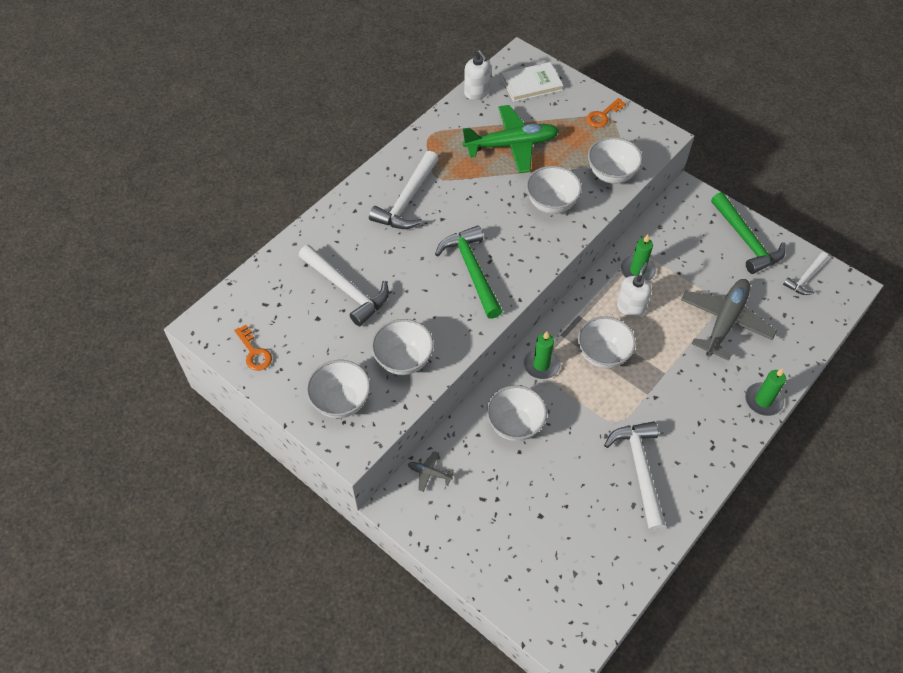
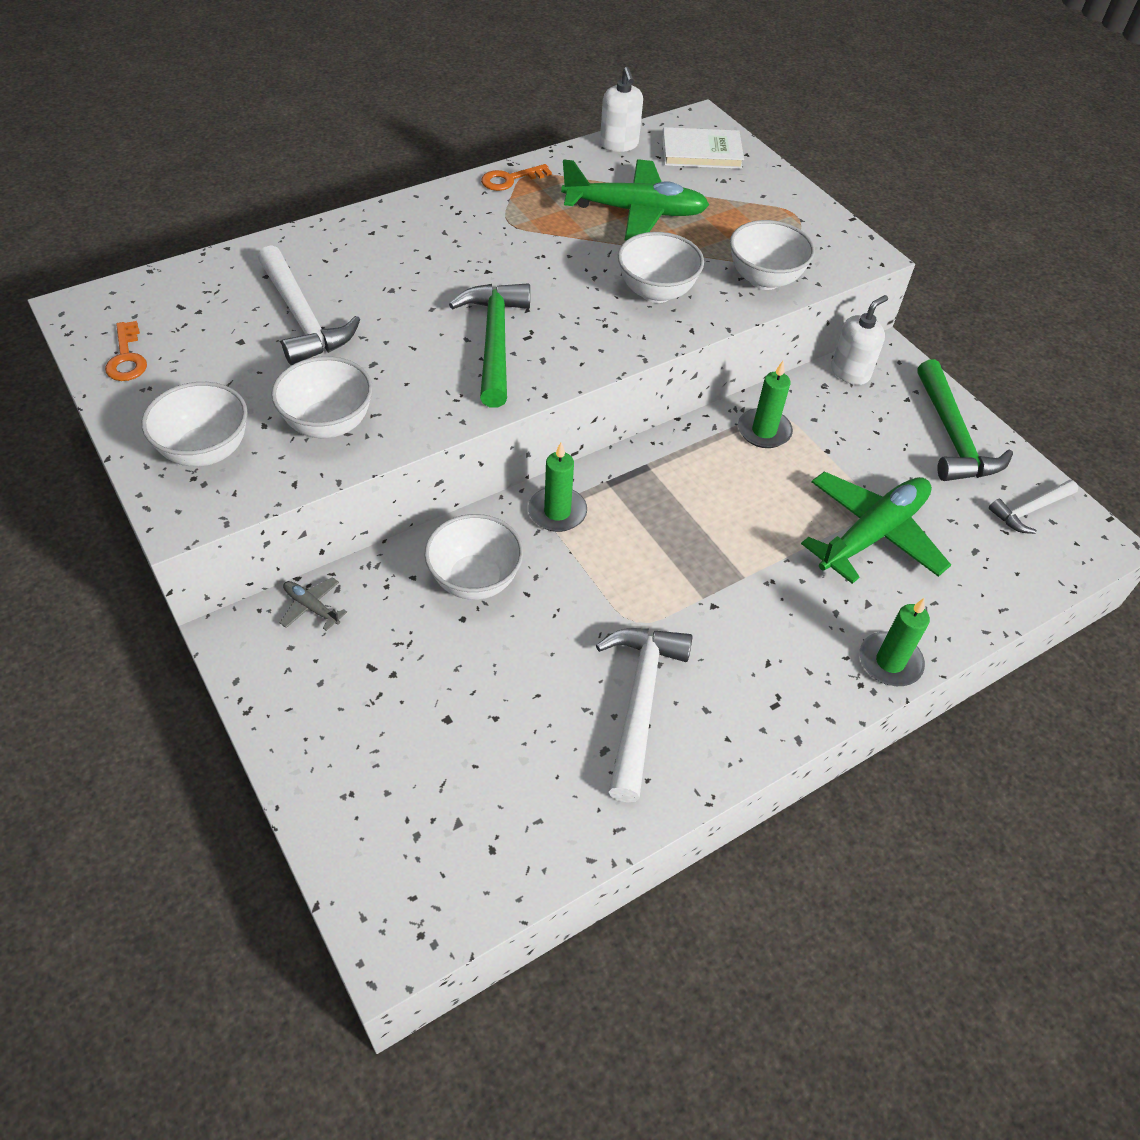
camera: 15 degrees right, 5 degrees down
white hammer [369,151,439,229] -> none
white bowl [578,316,636,368] -> none
orange key [586,98,626,128] -> orange key moved to [481,164,552,191]
white soap dispenser [617,263,652,317] -> white soap dispenser moved to [831,295,888,385]
grey plane [681,279,777,361] -> green plane [801,471,951,584]

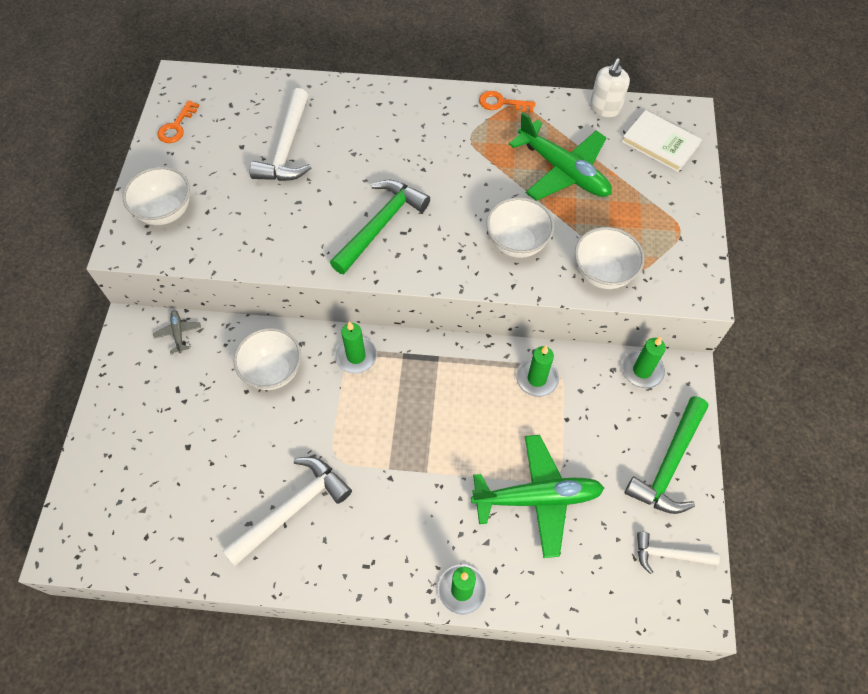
camera: 40 degrees right, 10 degrees up
white bowl [271,356,373,438] -> none
white soap dispenser [831,295,888,385] -> green candle [622,337,666,388]

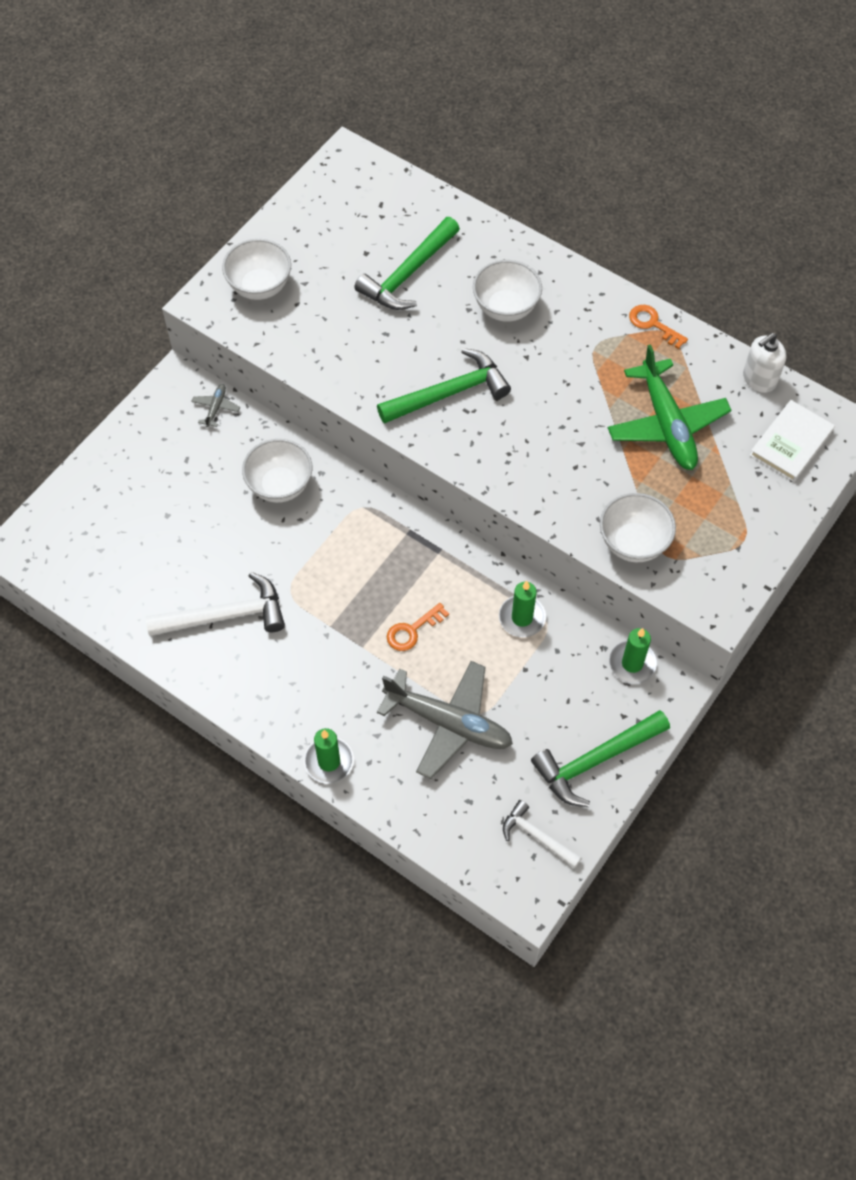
camera: 30 degrees right, 0 degrees up
orange key [157,100,199,143] -> orange key moved to [387,603,449,651]
white hammer [250,88,311,181] -> green hammer [354,217,460,310]
green candle [335,321,377,373] -> none
green plane [471,435,604,558] -> grey plane [377,661,513,779]
white bowl [486,197,554,258] -> white bowl moved to [473,260,542,322]
white book [622,110,702,172] -> white book turned 60 degrees clockwise [749,400,835,482]

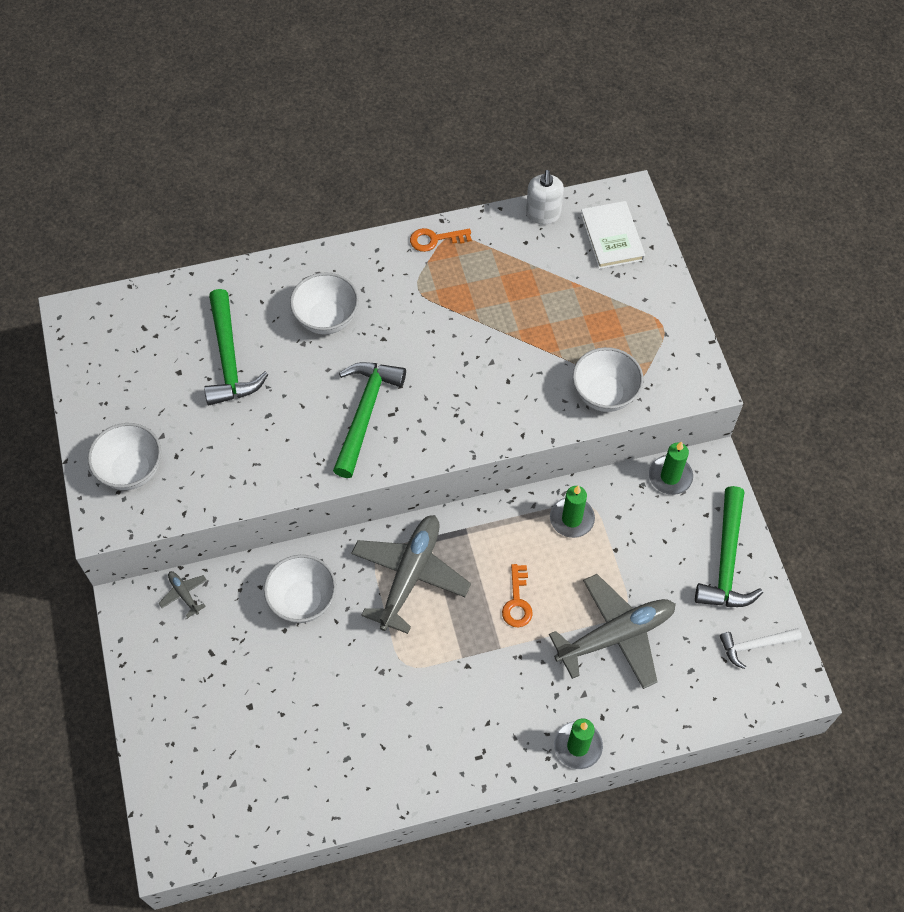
camera: 50 degrees left, 0 degrees up
white hammer [146,572,285,636] -> none
green plane [608,344,732,470] -> none
none -> grey plane [351,515,471,634]

